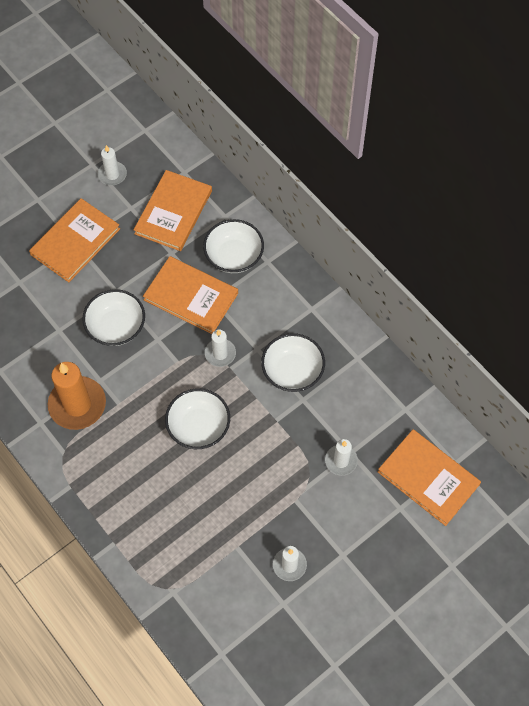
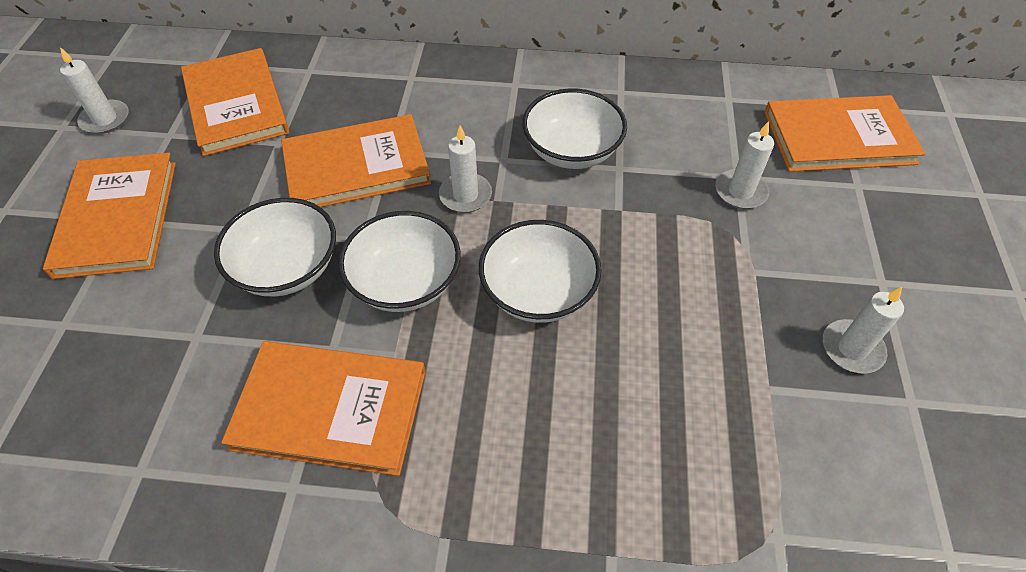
camera: 45 degrees left, 10 degrees down
orange candle [48,362,106,430] -> orange book [221,341,426,476]
white bowl [203,219,264,273] -> white bowl moved to [338,211,461,312]

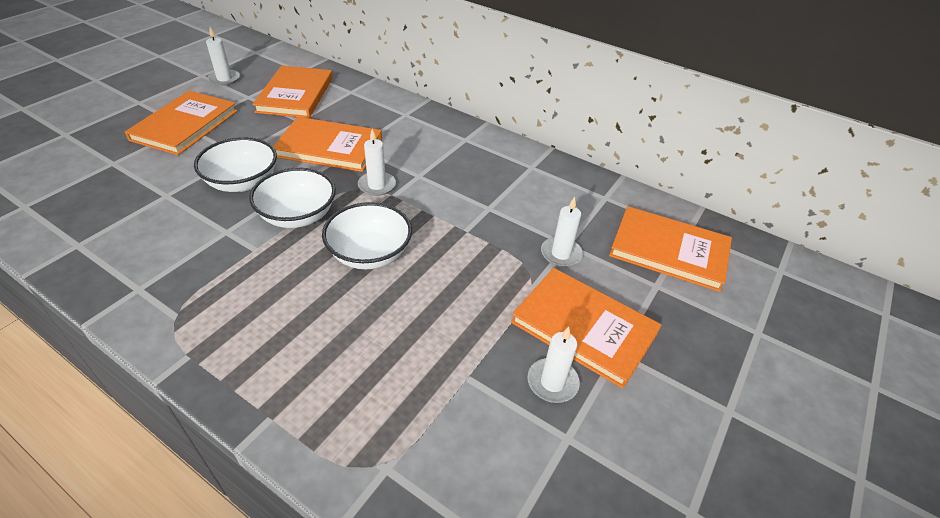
camera: 25 degrees right, 10 degrees down
orange book [221,341,426,476] -> orange book moved to [511,268,662,389]
white bowl [522,88,627,169] -> none

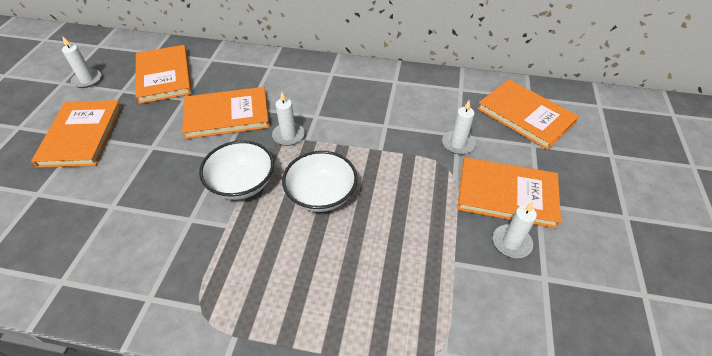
camera: 20 degrees left, 5 degrees up
white bowl [194,137,277,192] -> none
orange book [609,206,732,292] -> orange book turned 45 degrees clockwise [477,79,579,150]

